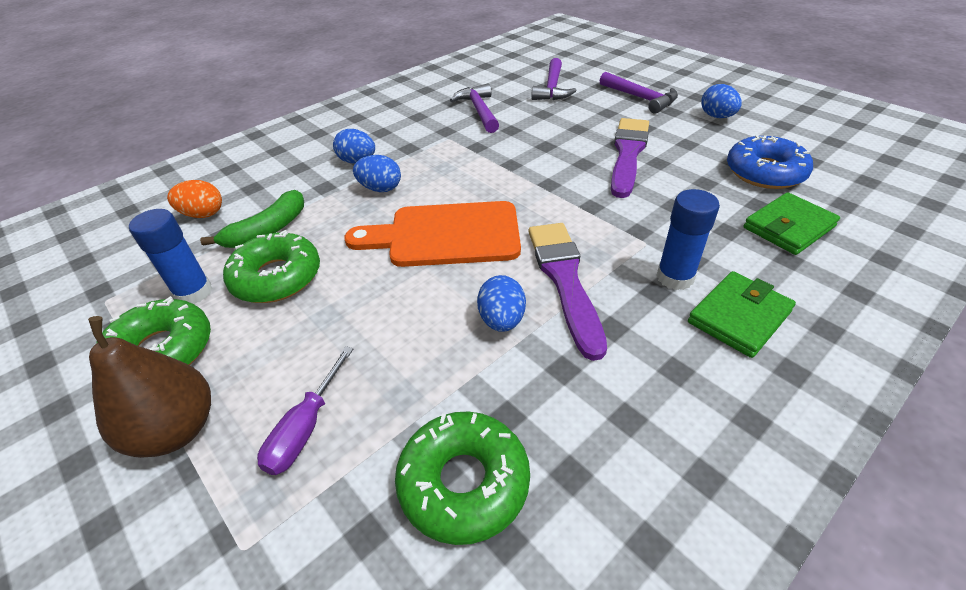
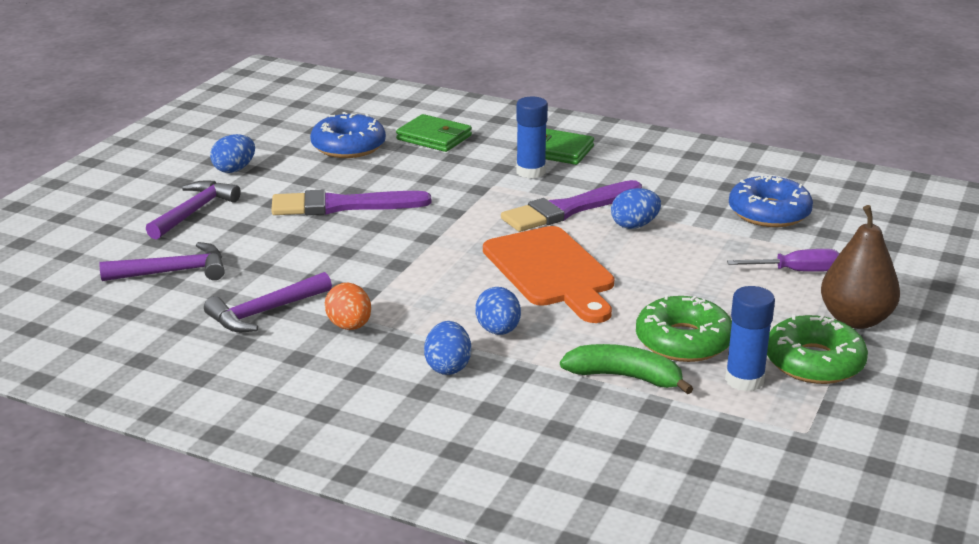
camera: 115 degrees left, 15 degrees down
orange egg [167,180,222,218] -> orange egg moved to [325,283,371,330]
green donut [395,411,530,545] -> blue donut [729,175,813,227]

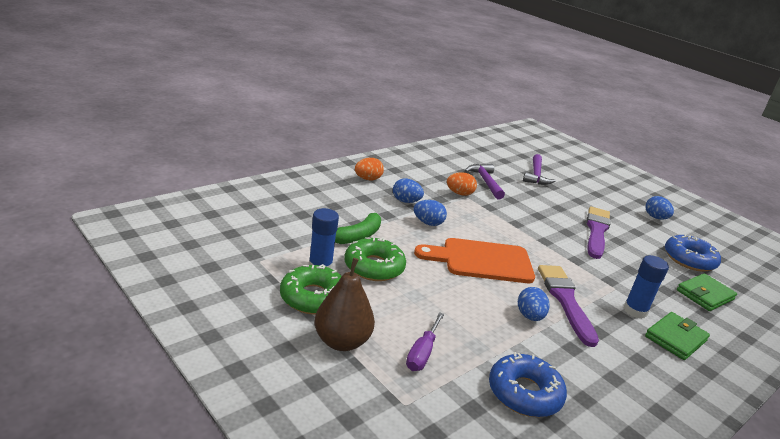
camera: 110 degrees right, 0 degrees up
purple hammer [146,180,241,240] -> none
none -> orange egg [355,158,384,180]

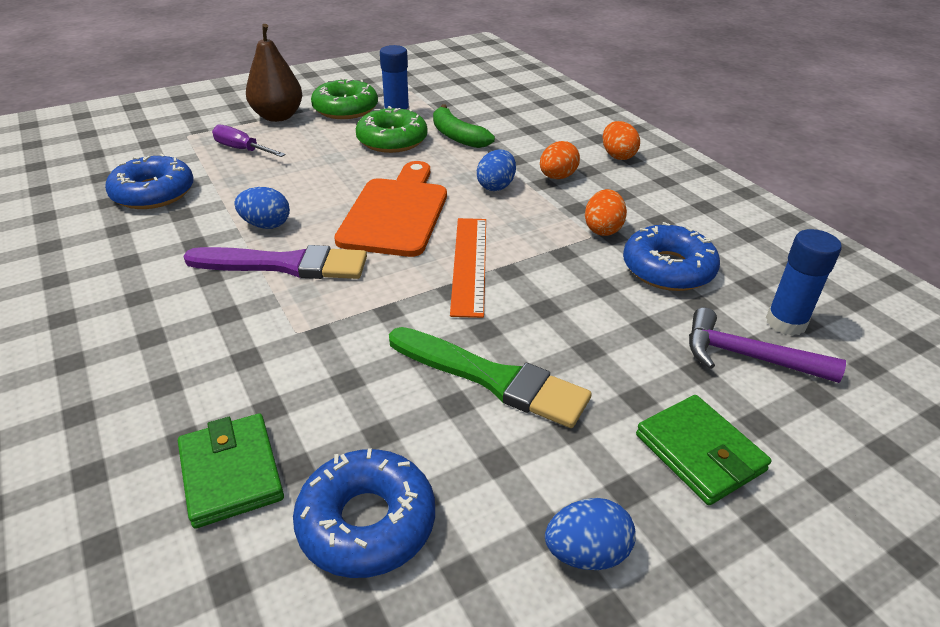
camera: 105 degrees right, 10 degrees up
blue egg [393,178,424,203] -> orange egg [540,141,580,179]
purple hammer [465,164,505,199] -> blue donut [623,222,720,291]
purple brush [586,206,611,259] -> green brush [389,327,592,428]
blue glue stick [624,255,669,319] -> blue glue stick moved to [766,229,842,336]
green wallet [645,312,710,360] -> green wallet moved to [636,395,771,505]
none -> orange ruler [450,218,486,318]

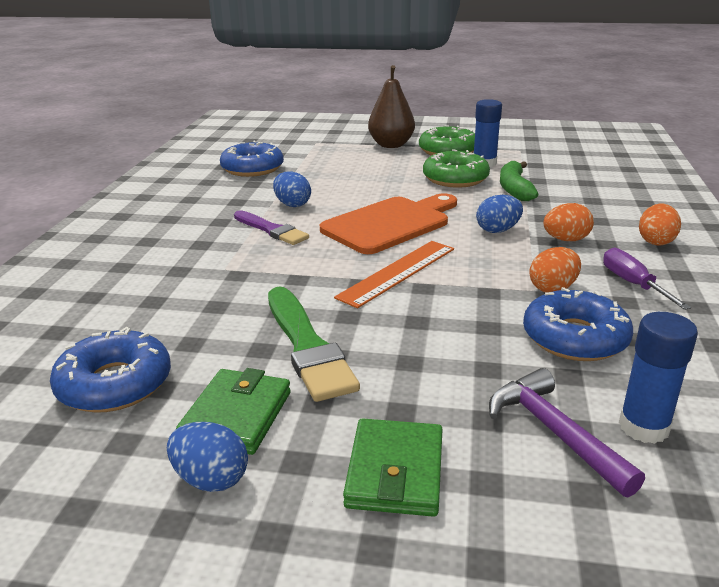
camera: 40 degrees right, 10 degrees down
green wallet [178,413,284,529] -> green wallet moved to [176,368,291,455]
purple brush [183,245,367,279] -> purple brush [234,210,309,245], size x0.67
purple screwdriver [212,125,286,157] -> purple screwdriver moved to [603,248,691,310]

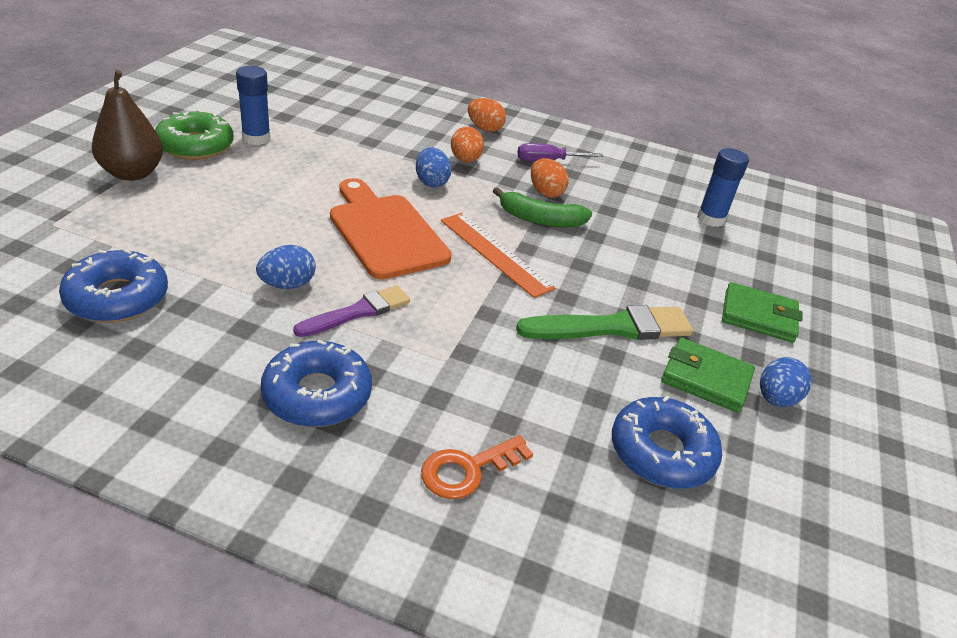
camera: 85 degrees left, 10 degrees up
green donut [423,149,490,188] -> none
purple hammer [489,368,645,497] -> none
green banana [500,161,539,201] -> green banana moved to [493,187,592,227]
blue donut [523,287,633,361] -> blue donut moved to [261,340,372,427]
none -> orange key [421,435,533,499]

